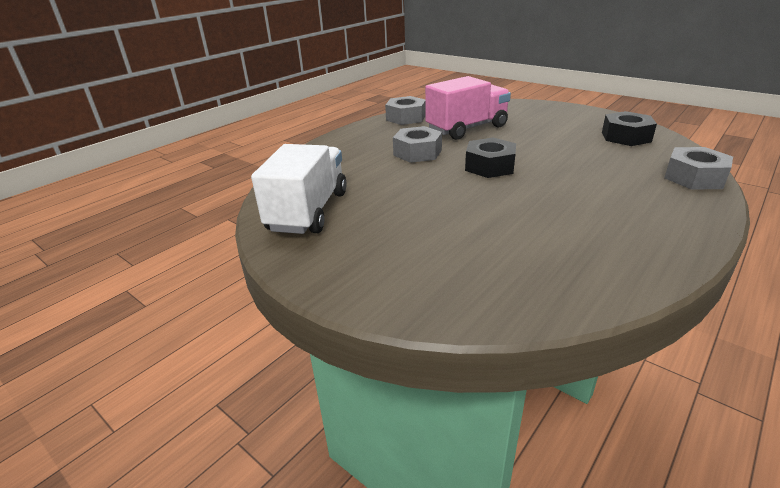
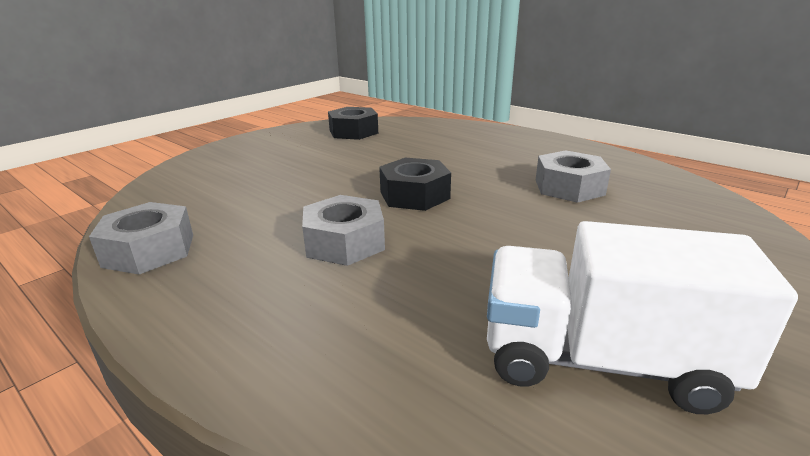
camera: 90 degrees left, 5 degrees down
pink truck [425,76,511,140] -> none
grey nut [664,147,733,189] -> grey nut moved to [536,150,611,203]

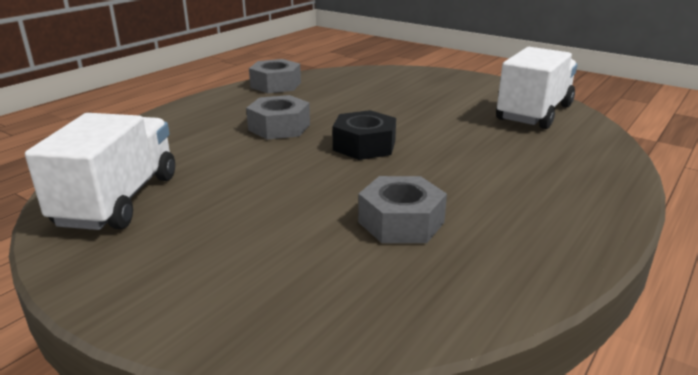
camera: 85 degrees right, 0 degrees up
black nut [328,107,378,140] -> white truck [496,47,577,129]

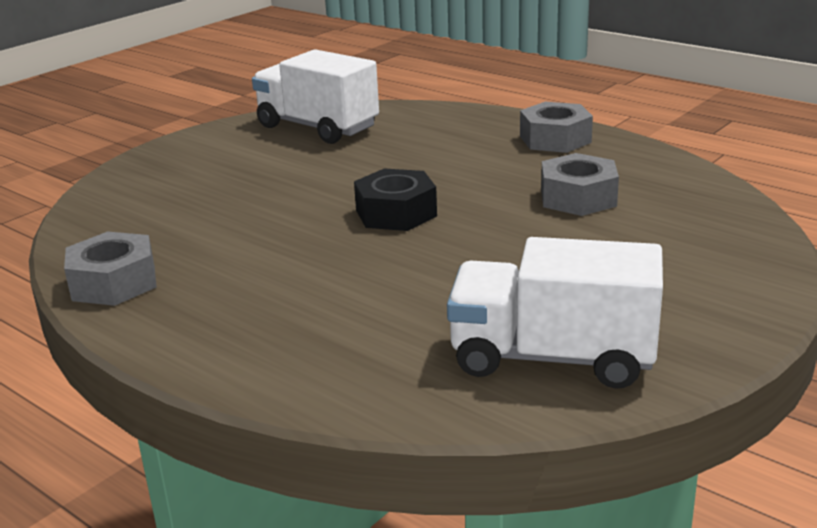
camera: 85 degrees left, 0 degrees up
grey nut [246,95,310,140] -> grey nut moved to [520,102,593,153]

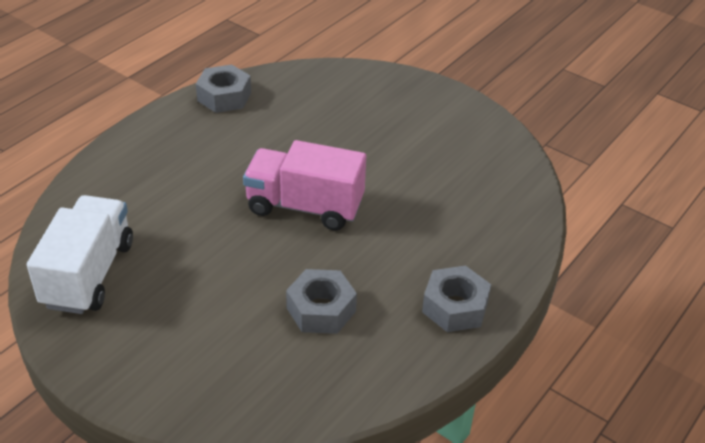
camera: 85 degrees right, 15 degrees up
white truck [252,49,379,144] -> none
black nut [354,168,437,231] -> pink truck [243,140,366,231]

